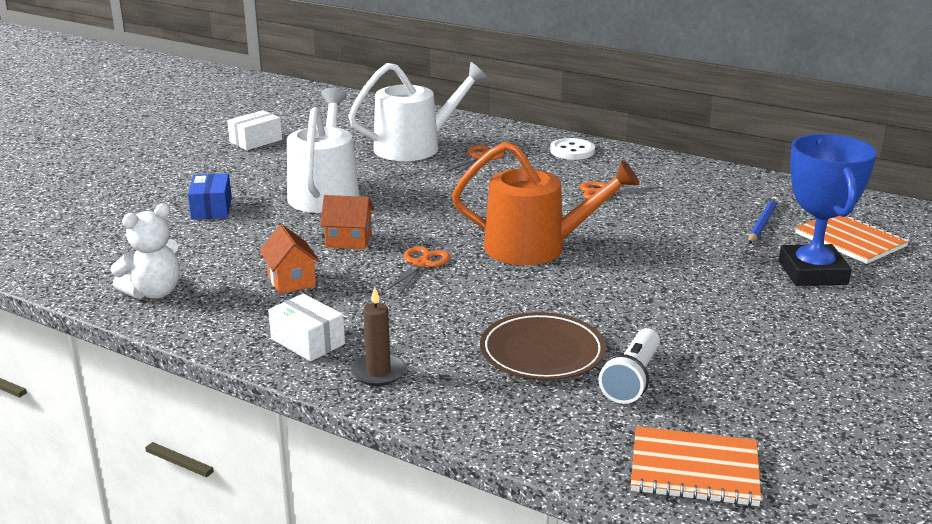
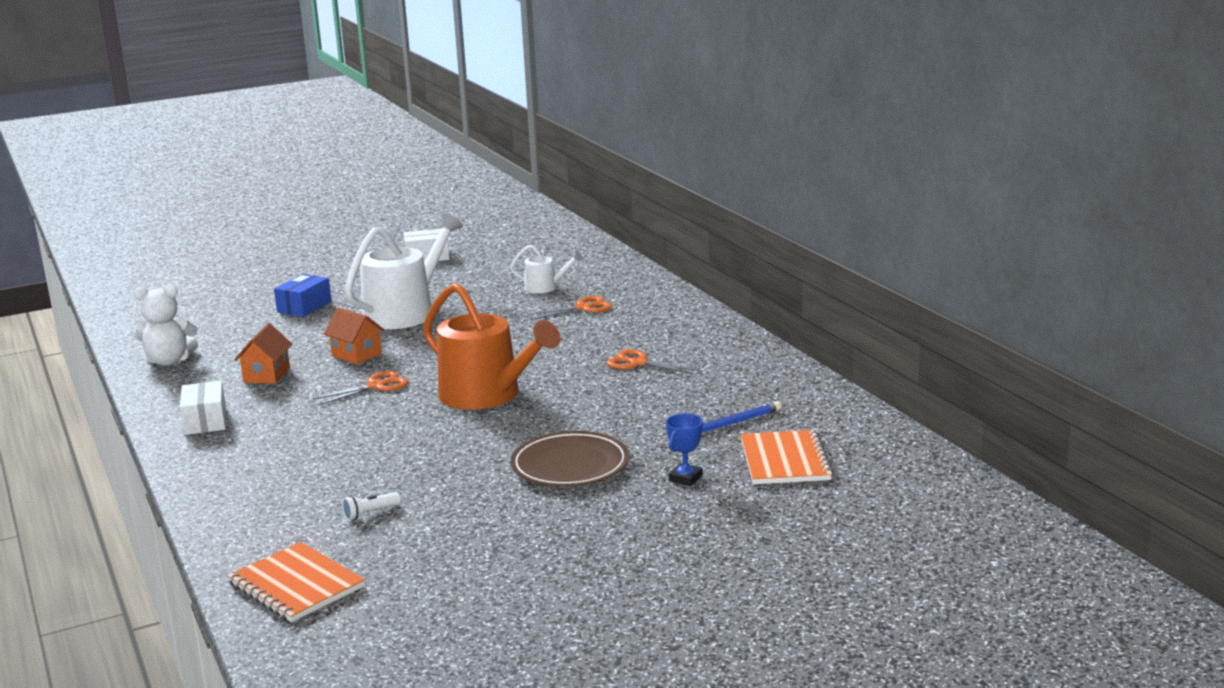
camera: 35 degrees right, 5 degrees down
white watering can [348,62,488,161] -> white watering can [510,245,583,293], size x0.48
brown candle [350,287,406,386] -> none
brown plate [480,312,606,380] -> brown plate moved to [510,431,629,486]
white button [550,138,595,160] -> none
white flashlight [598,328,660,404] -> white flashlight [342,492,401,521], size x0.54
blue trophy [779,134,877,286] -> blue trophy [666,413,703,486], size x0.43

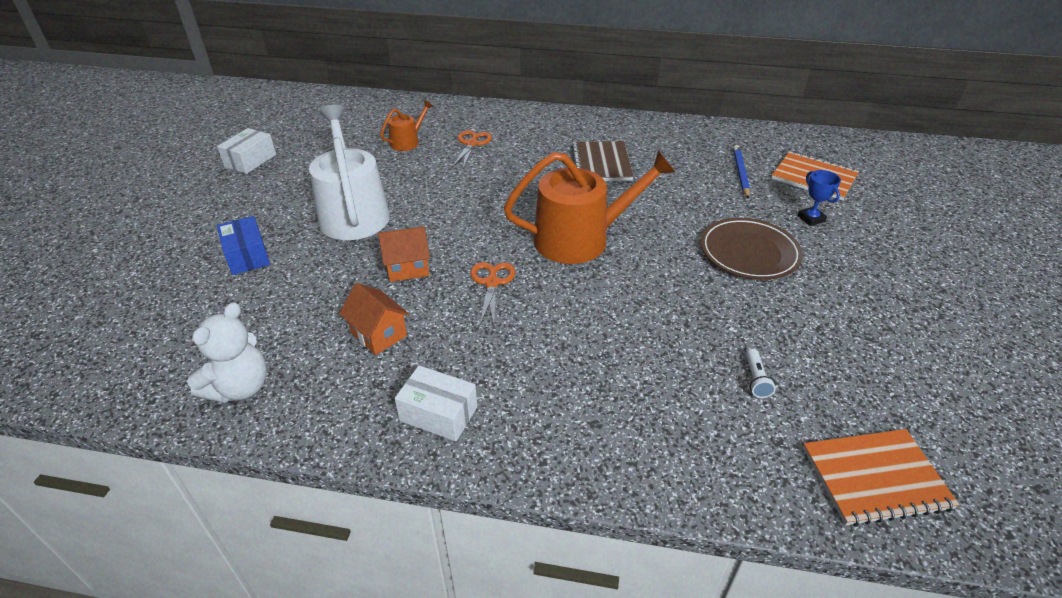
camera: 55 degrees left, 20 degrees up
white watering can [510,245,583,293] -> orange watering can [380,100,433,151]
orange scissors [607,349,698,374] -> brown notebook [571,141,634,181]

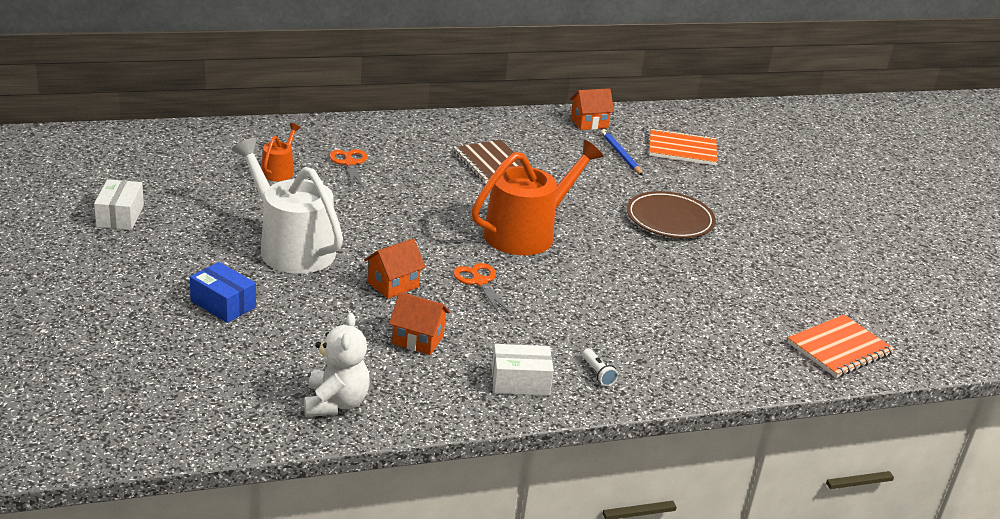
camera: 30 degrees left, 10 degrees down
white flashlight [746,349,776,398] -> white flashlight moved to [582,349,618,386]
blue trophy [798,170,841,226] -> none
none -> orange house [570,88,614,130]

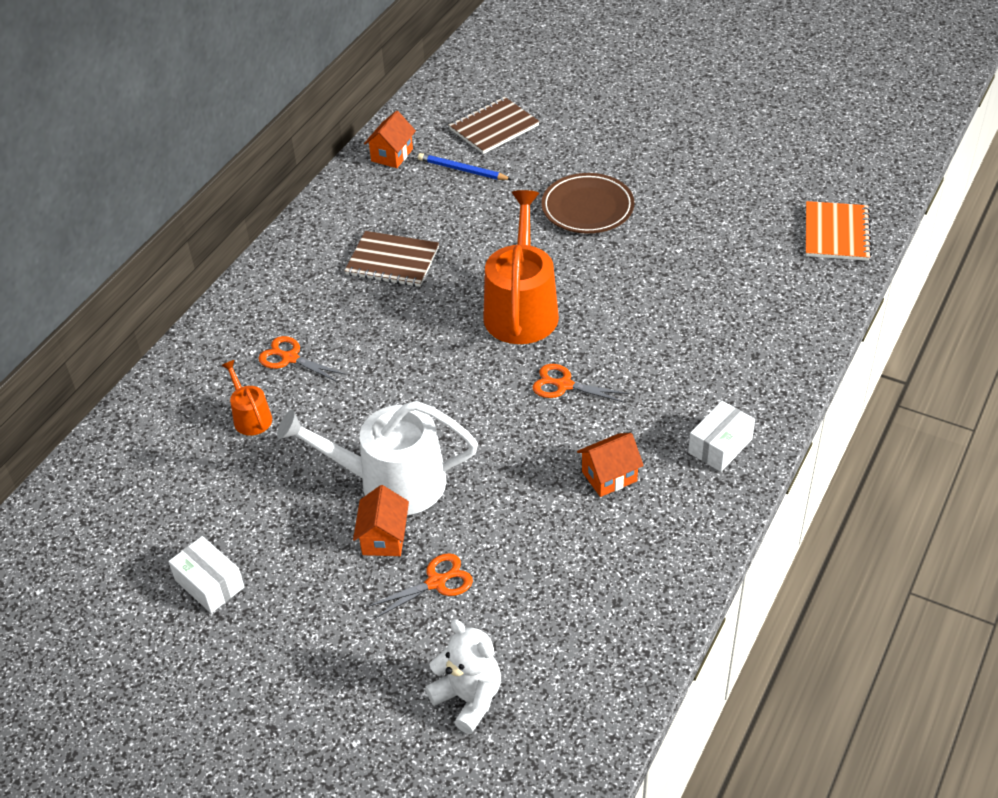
camera: 40 degrees left, 15 degrees up
blue box [190,262,256,323] -> orange scissors [367,553,473,619]
white teddy bear [304,313,370,417] -> white teddy bear moved to [425,619,501,734]
orange house [364,238,426,299] -> orange house moved to [353,485,409,556]
white flashlight [582,349,618,386] -> none
orange notebook [649,128,717,165] -> brown notebook [449,96,540,154]

